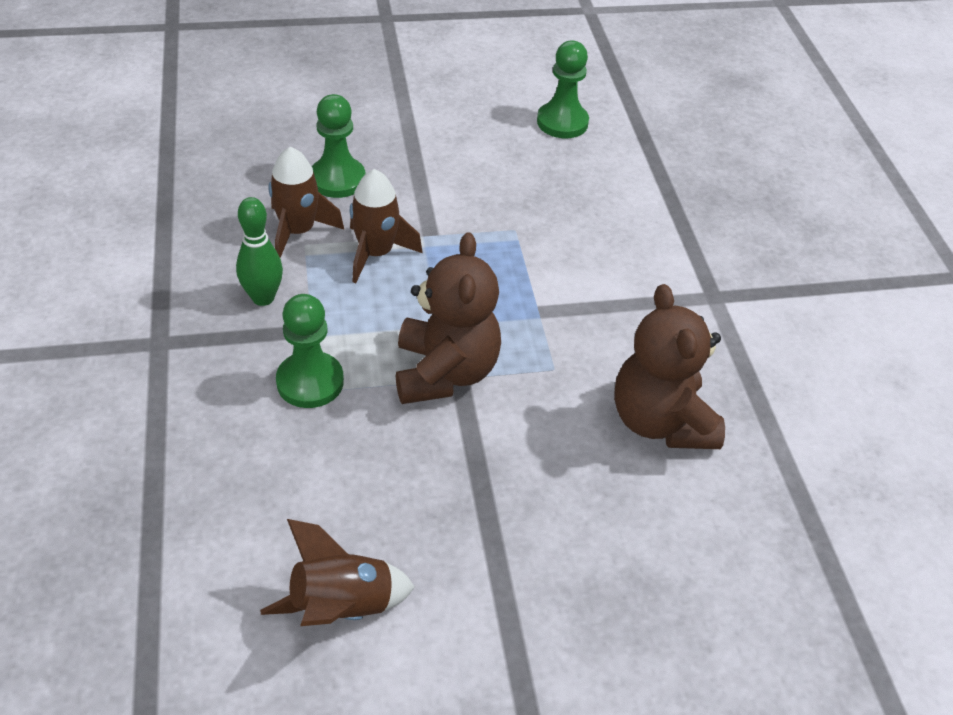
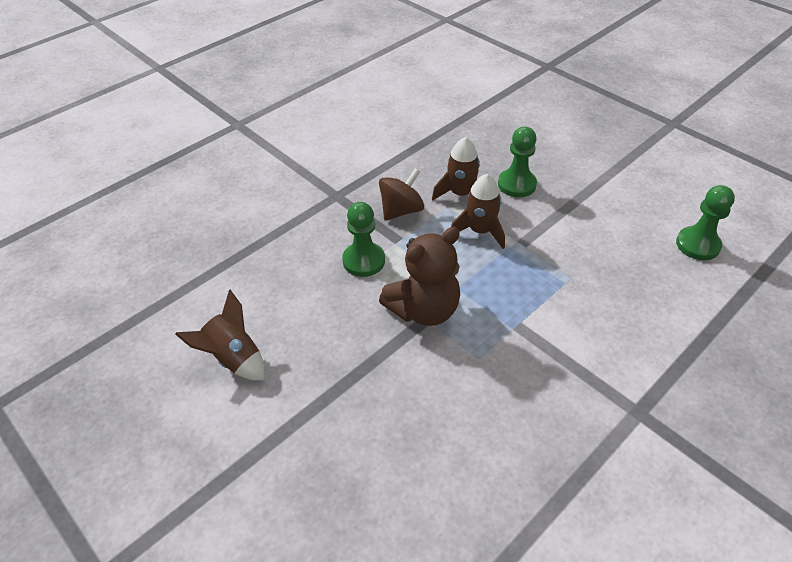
camera: 60 degrees right, 0 degrees up
green bowling pin [236,197,283,306] -> brown spinning top [379,168,424,221]
brown teddy bear [614,284,725,449] -> none

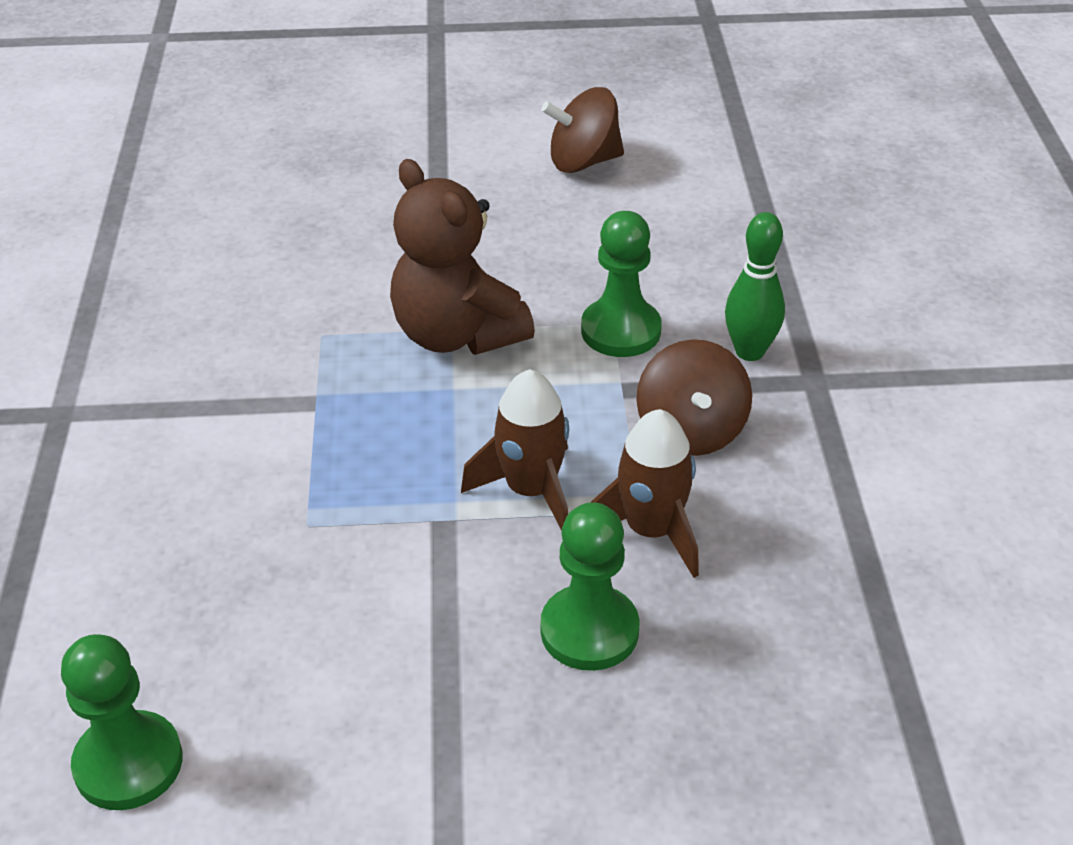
camera: 130 degrees right, 5 degrees down
brown rocket [175,290,265,380] -> brown spinning top [541,87,624,173]
brown teddy bear [379,227,460,326] -> brown teddy bear turned 45 degrees counterclockwise [390,159,535,355]
none -> green bowling pin [725,212,785,361]

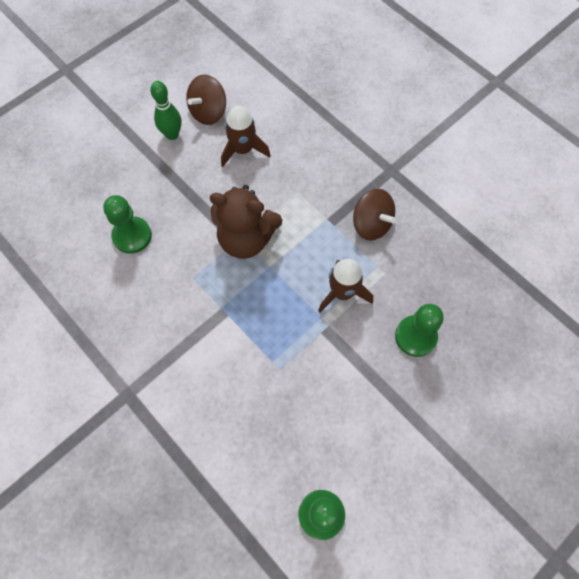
camera: 40 degrees left, 25 degrees up
green pawn [581,211,662,357] -> green pawn moved to [103,195,152,254]
brown rocket [591,409,699,578] -> brown rocket moved to [221,106,271,167]
green bowling pin [725,212,785,361] -> green bowling pin moved to [150,81,181,140]

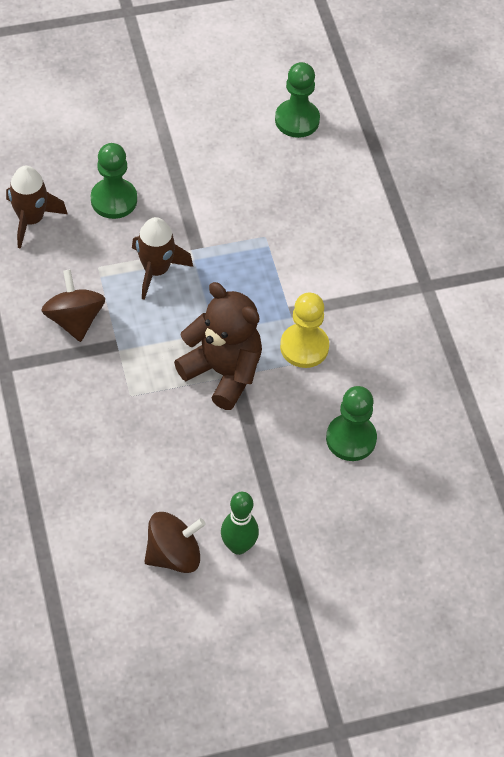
camera: 155 degrees left, 10 degrees down
brown rocket [221,106,271,167] -> brown rocket moved to [6,166,68,249]
none -> yellow pawn [280,293,329,368]

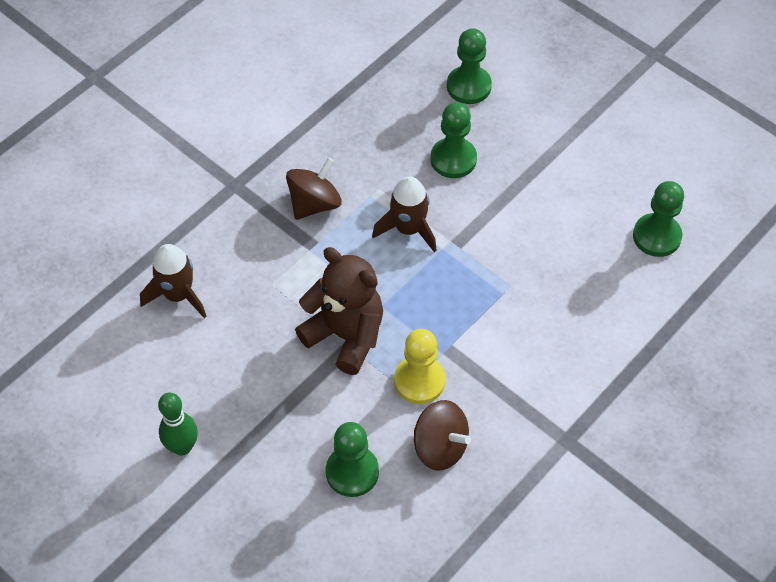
camera: 60 degrees right, 0 degrees up
brown rocket [6,166,68,249] -> brown rocket moved to [140,244,206,318]
brown spinning top [144,512,206,573] -> brown spinning top moved to [414,400,471,471]
brown teddy bear [174,282,262,410] -> brown teddy bear turned 60 degrees counterclockwise [295,247,383,375]
none -> green pawn [447,28,492,104]

